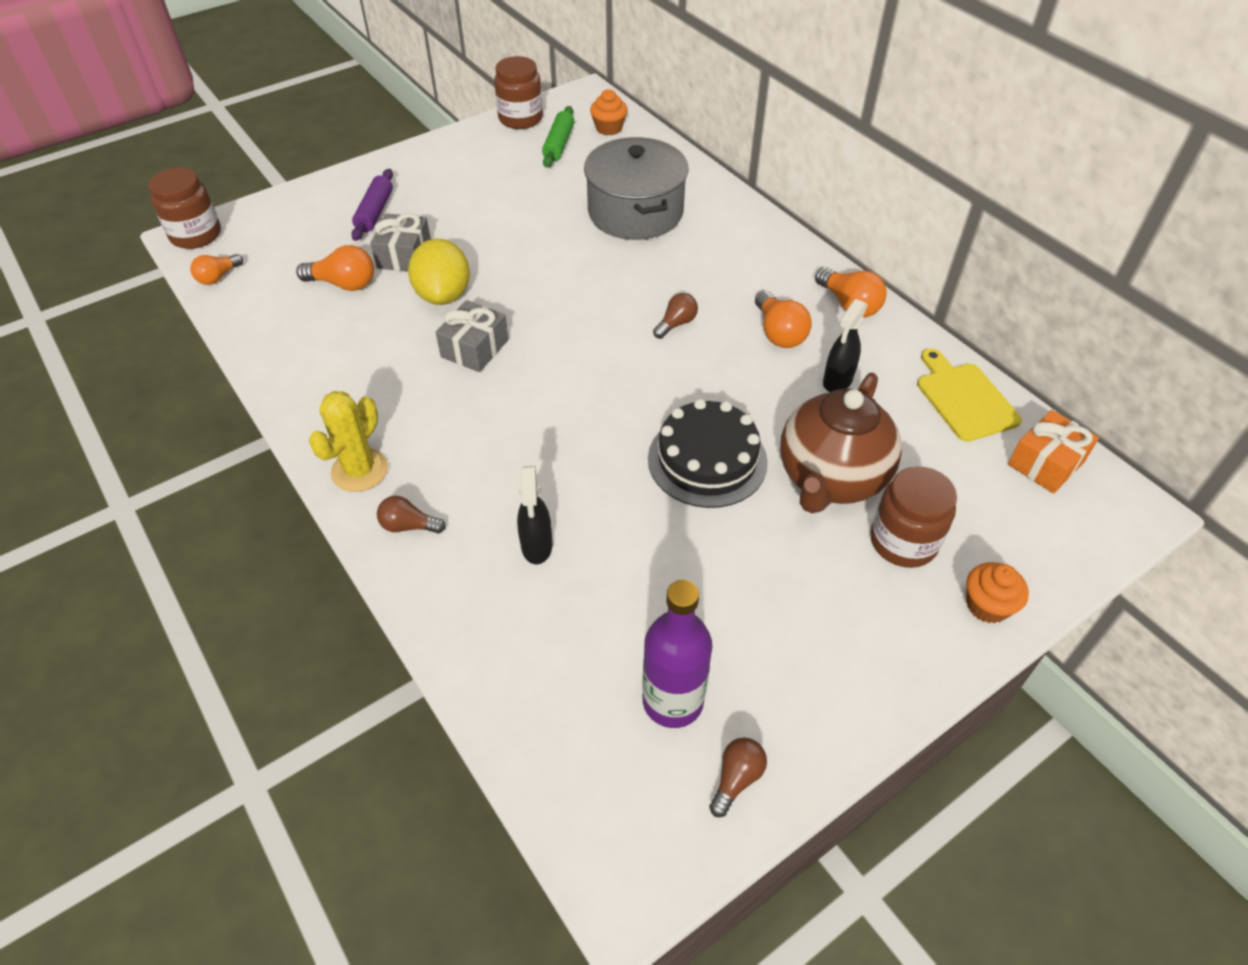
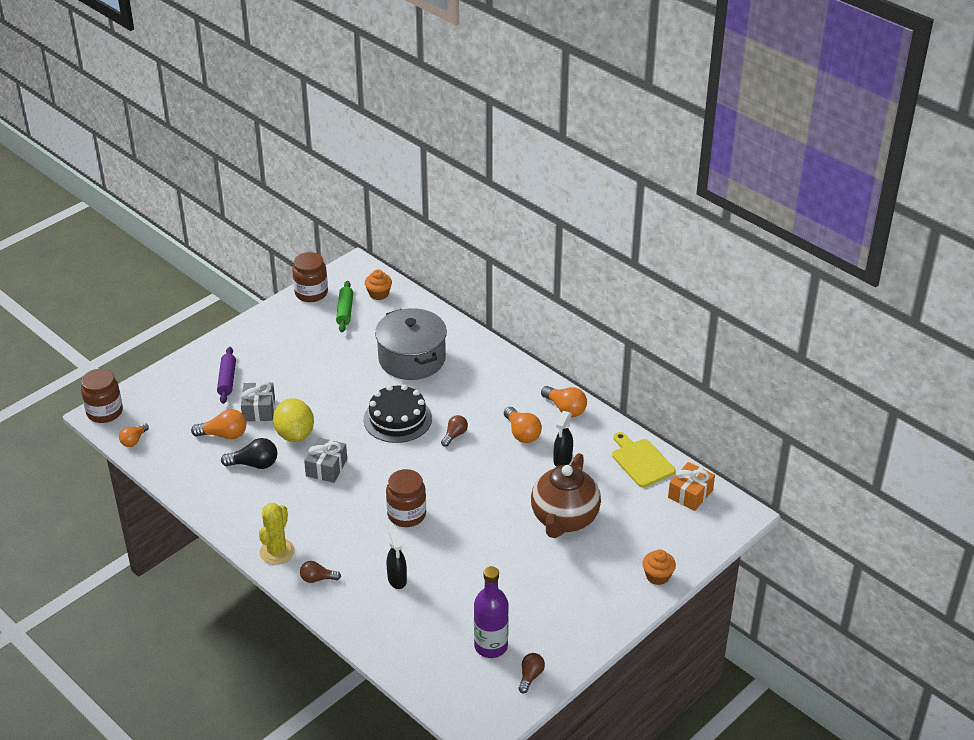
camera: 10 degrees left, 10 degrees down
black cake [648,399,768,508] -> black cake moved to [364,384,432,443]
brown jar [871,466,957,568] -> brown jar moved to [386,469,426,527]
none -> black light bulb [221,438,277,469]

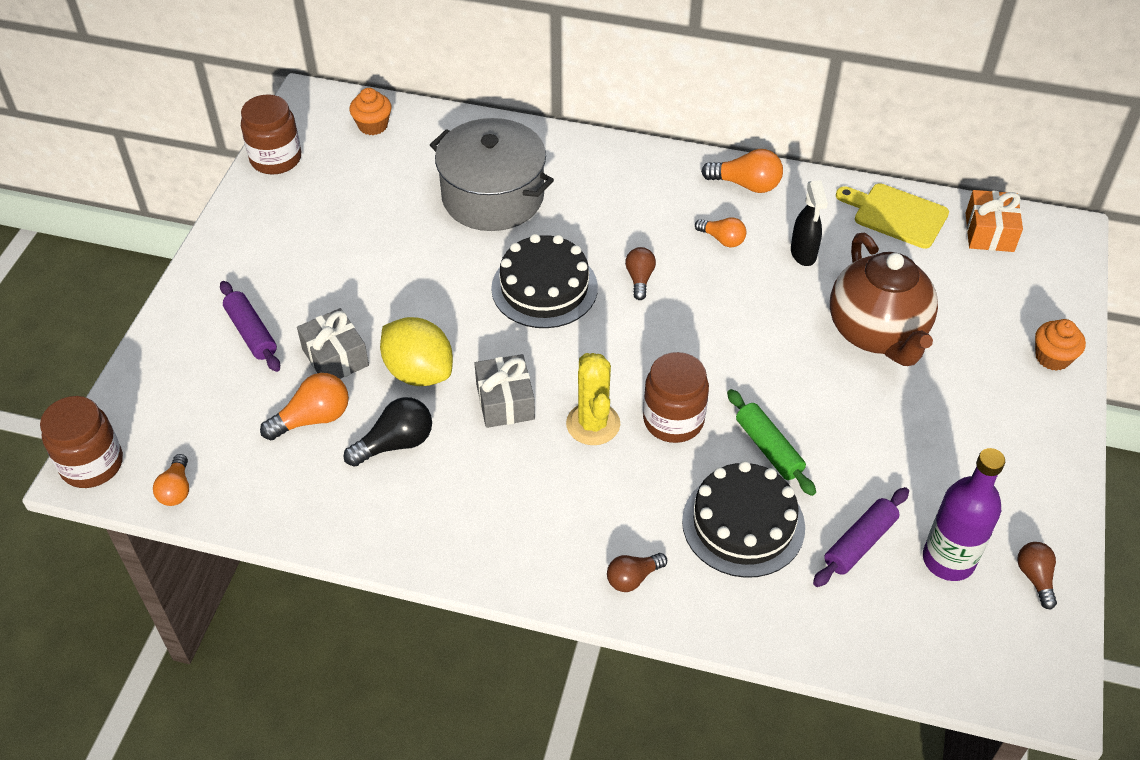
camera: 30 degrees left, 10 degrees up
yellow cactus [259,503,295,565] -> yellow cactus moved to [566,353,620,445]
green rolling pin [336,281,353,332] -> green rolling pin moved to [727,389,816,496]
black spray bottle [387,529,407,589] -> black cake [682,461,805,578]
orange light bulb [504,407,542,443] -> orange light bulb [695,217,746,248], size x0.66
none -> purple rolling pin [813,487,909,587]

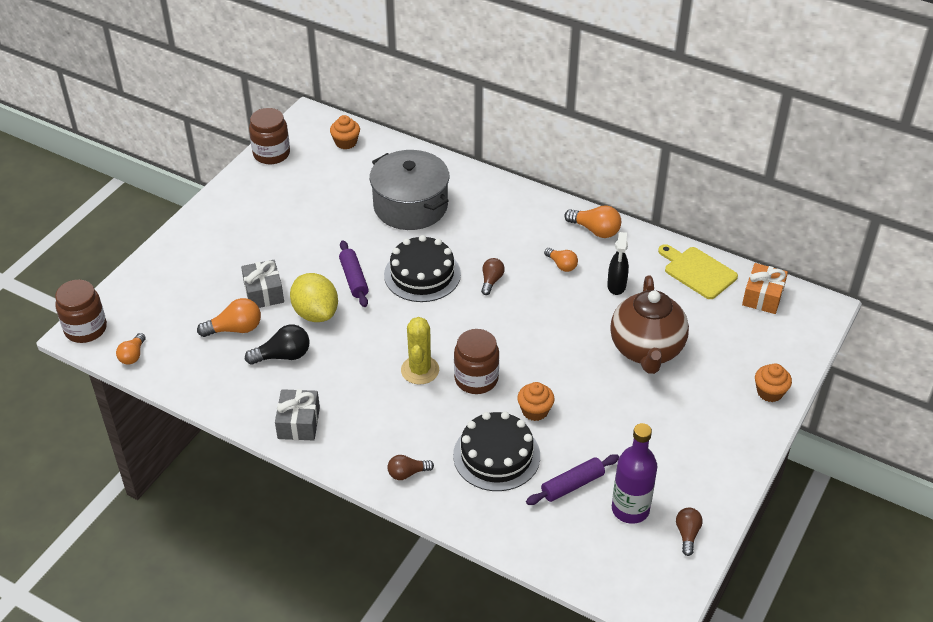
camera: 15 degrees right, 5 degrees down
purple rolling pin [220,281,280,372] -> purple rolling pin moved to [339,240,369,307]
grey gift [474,354,535,428] -> grey gift moved to [275,389,320,440]
green rolling pin [727,389,816,496] -> orange cupcake [517,382,555,421]

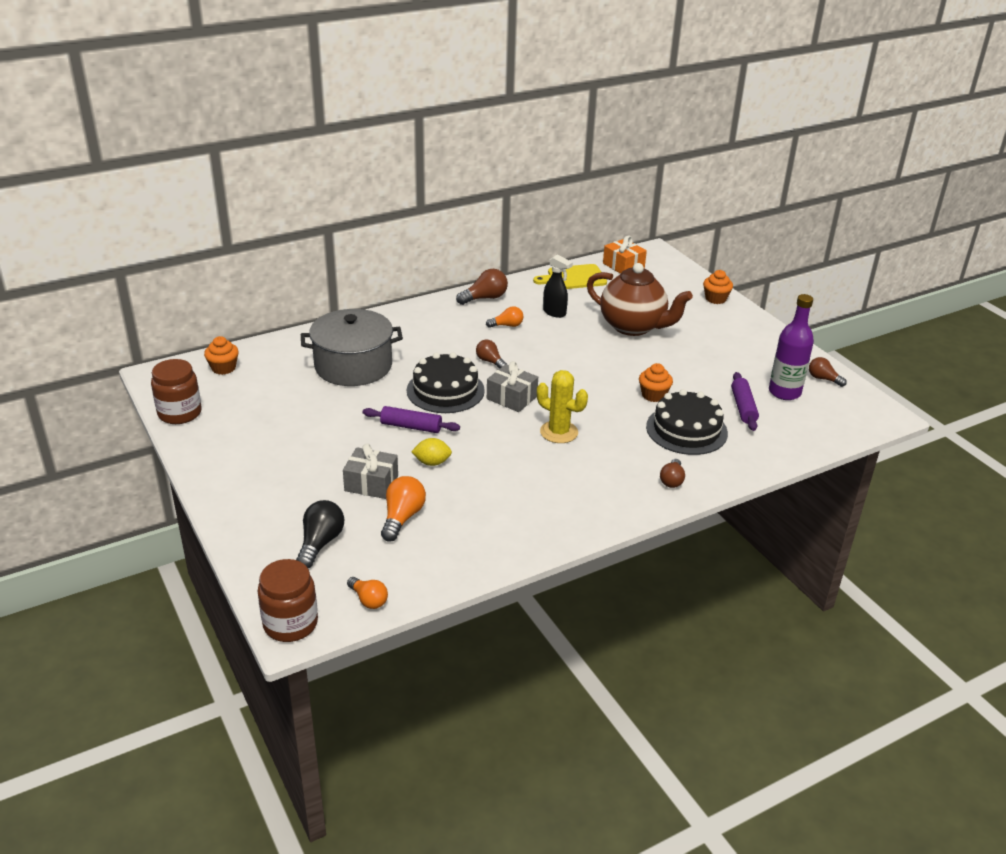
camera: 60 degrees left, 10 degrees down
black light bulb [245,324,309,365] -> black light bulb moved to [296,500,344,568]
grey gift [275,389,320,440] -> grey gift moved to [487,361,538,412]
yellow lemon [290,273,338,322] -> yellow lemon [411,438,452,466], size x0.56
brown jar [454,329,499,394] -> none
orange light bulb [564,205,621,238] -> brown light bulb [456,269,508,305]

